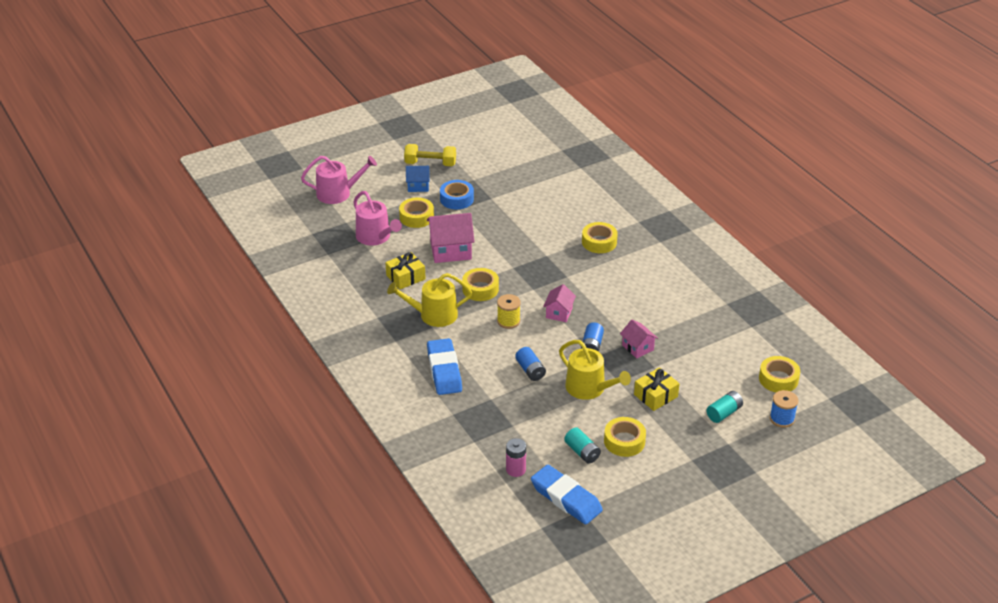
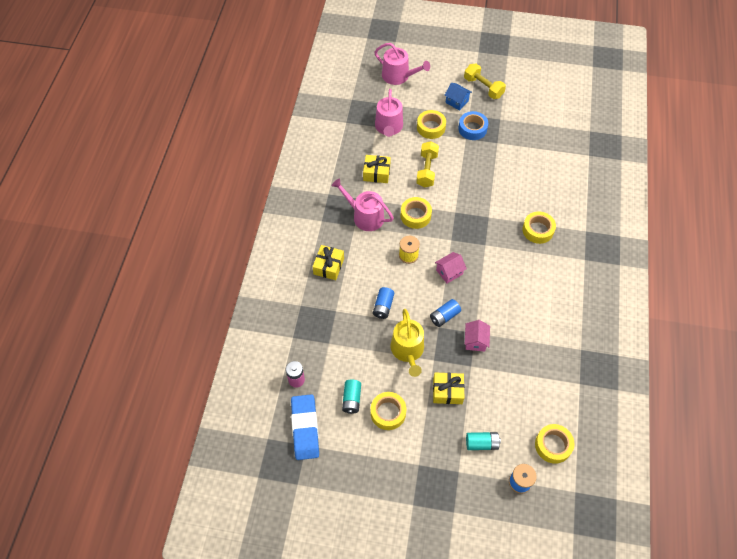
camera: 40 degrees right, 20 degrees up
yellow watering can [387,273,472,327] -> pink watering can [332,178,394,231]
pink house [427,213,475,263] -> yellow dumbbell [416,141,439,188]
blue eraser [427,338,462,395] -> yellow gift [313,245,344,280]

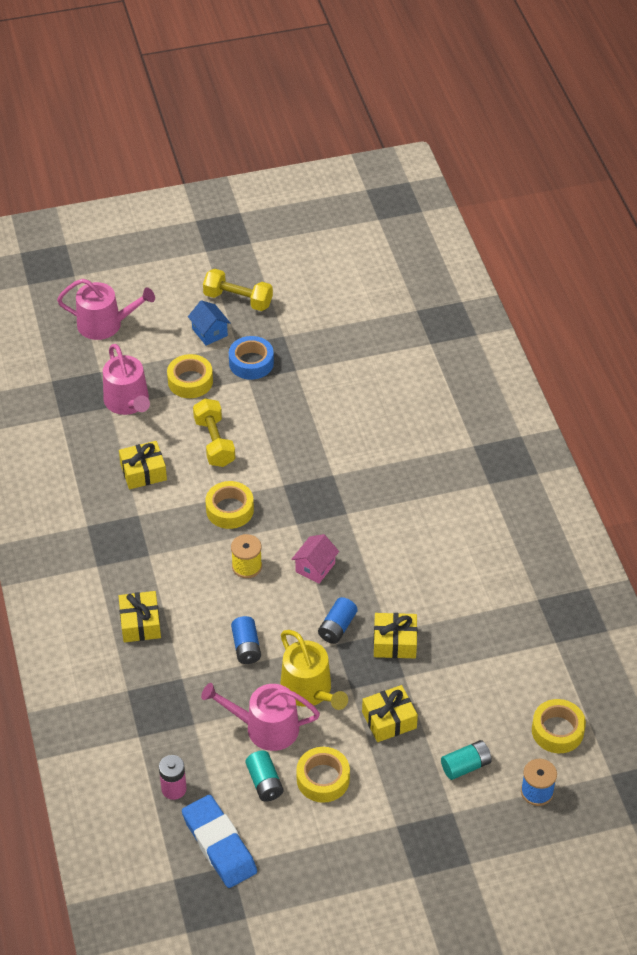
camera: 25 degrees left, 10 degrees down
pink watering can [332,178,394,231] -> pink watering can moved to [201,683,320,751]
blue house [445,83,472,111] -> blue house turned 45 degrees clockwise [188,300,230,346]
pink house [465,320,490,352] -> yellow gift [374,613,417,658]
yellow tape [523,211,556,244] -> none

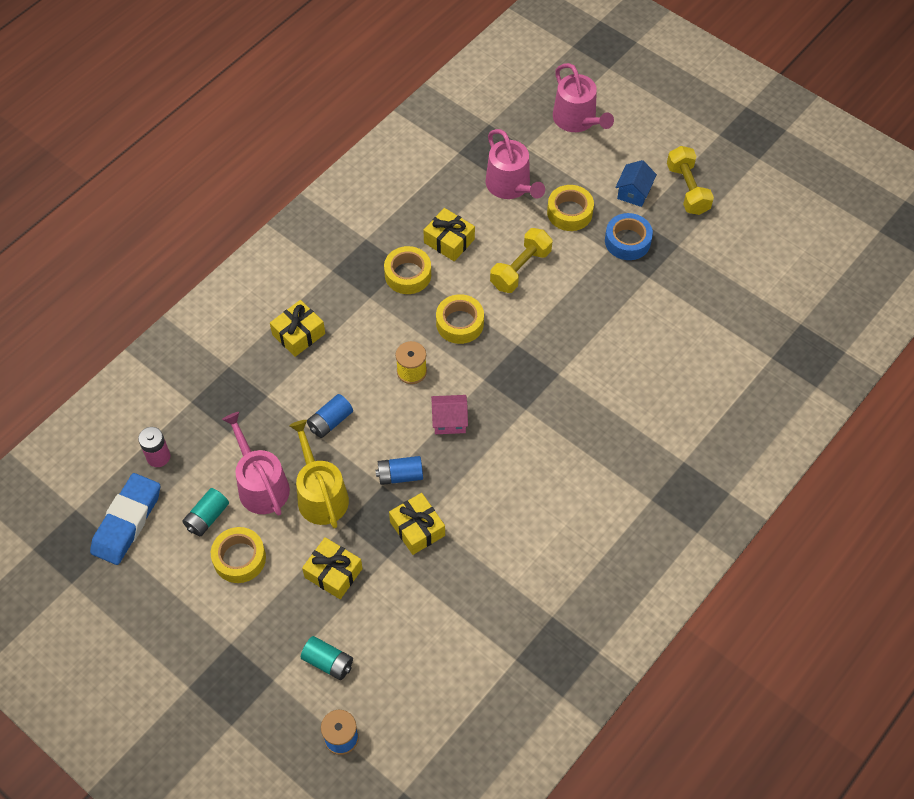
camera: 55 degrees right, 10 degrees up
pink watering can [103,344,150,415] -> pink watering can turned 60 degrees counterclockwise [486,129,545,199]
yellow watering can [281,630,348,710] -> yellow watering can turned 135 degrees clockwise [289,420,349,528]
yellow tape [532,699,586,753] -> yellow tape moved to [384,246,431,294]

